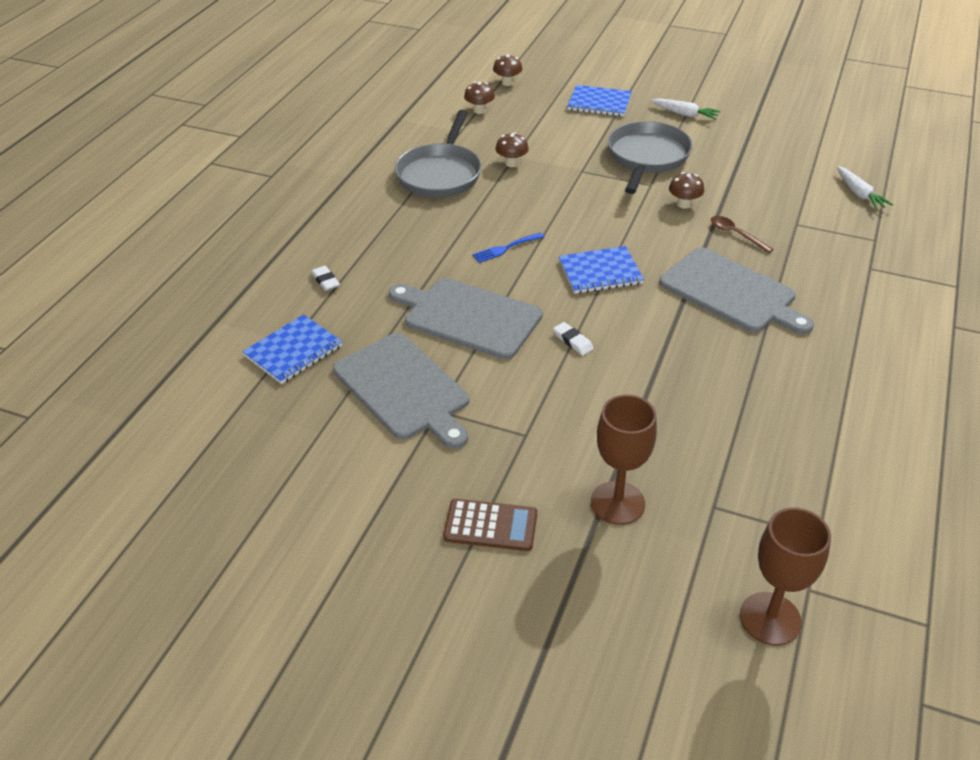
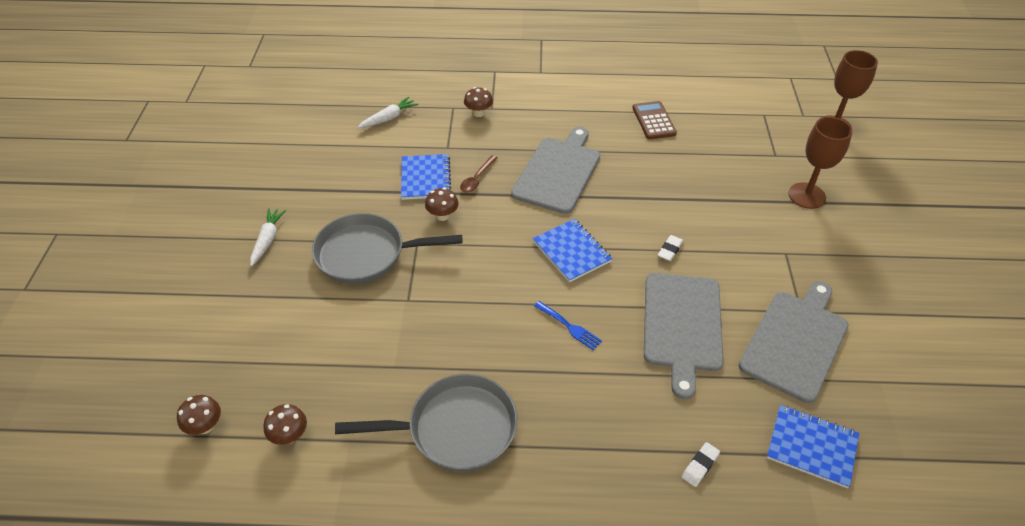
camera: 110 degrees left, 5 degrees up
brown calculator [443,499,537,551] -> brown calculator moved to [632,101,677,139]
brown mushroom [495,132,529,167] -> brown mushroom moved to [464,87,493,117]
blue notebook [567,85,632,117] -> blue notebook moved to [401,154,451,200]

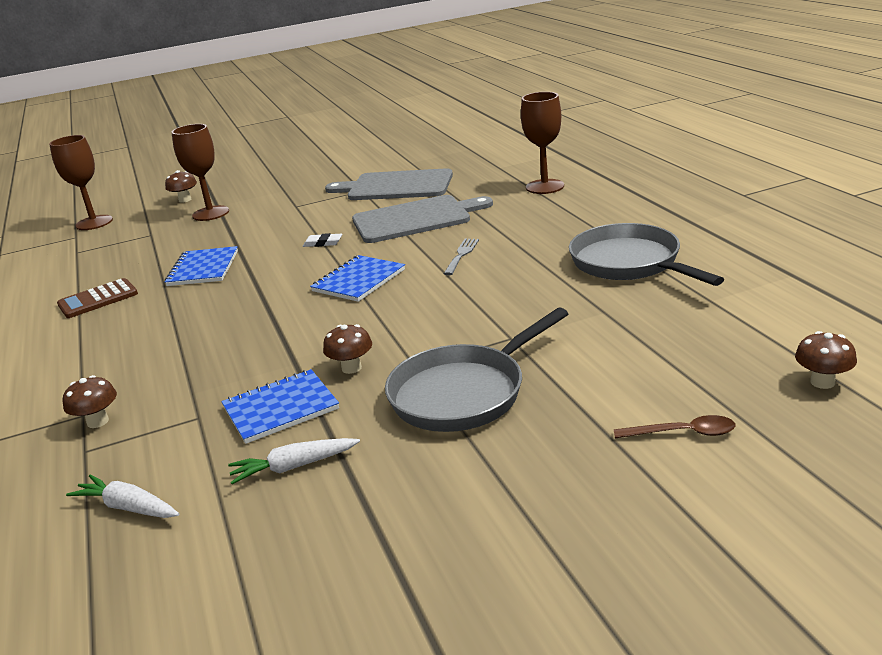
camera: 110 degrees left, 20 degrees down
white carrot [250,208,287,266] -> white carrot moved to [228,438,360,484]
brown mushroom [263,404,307,445] -> brown mushroom moved to [165,170,197,203]
grey pan [312,213,462,284] -> grey pan turned 75 degrees clockwise [385,308,568,432]
brown spoon [460,155,498,193] -> brown spoon moved to [613,415,735,438]
grey cutting board [511,127,600,214] -> none
blue fork [534,301,602,350] -> grey fork [444,239,479,275]
white eraser [682,442,720,487] -> brown goblet [521,92,564,194]
blue notebook [767,405,859,488] -> blue notebook moved to [165,246,238,286]

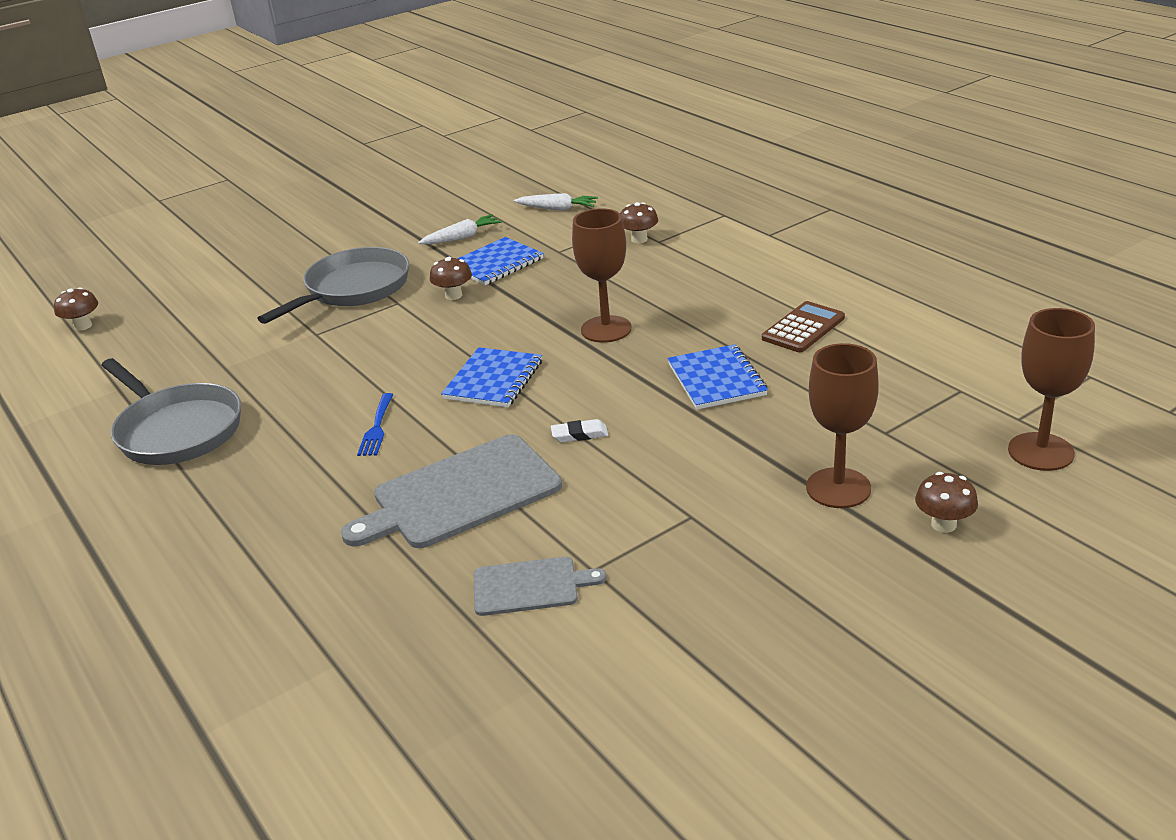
camera: 165 degrees right, 5 degrees up
grey cutting board [325,168,453,200] -> grey cutting board [473,557,607,616], size x0.55
grey fork [444,239,479,275] -> blue fork [357,393,394,456]
brown goblet [521,92,564,194] -> brown goblet moved to [572,208,632,343]
brown spoon [613,415,735,438] -> none

